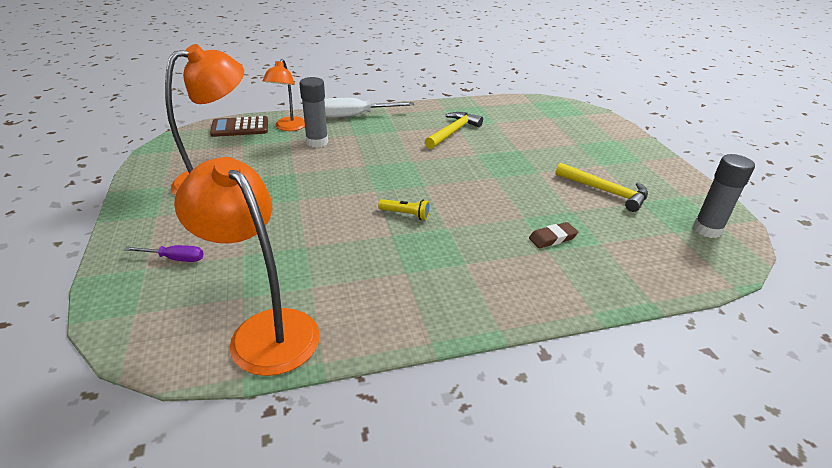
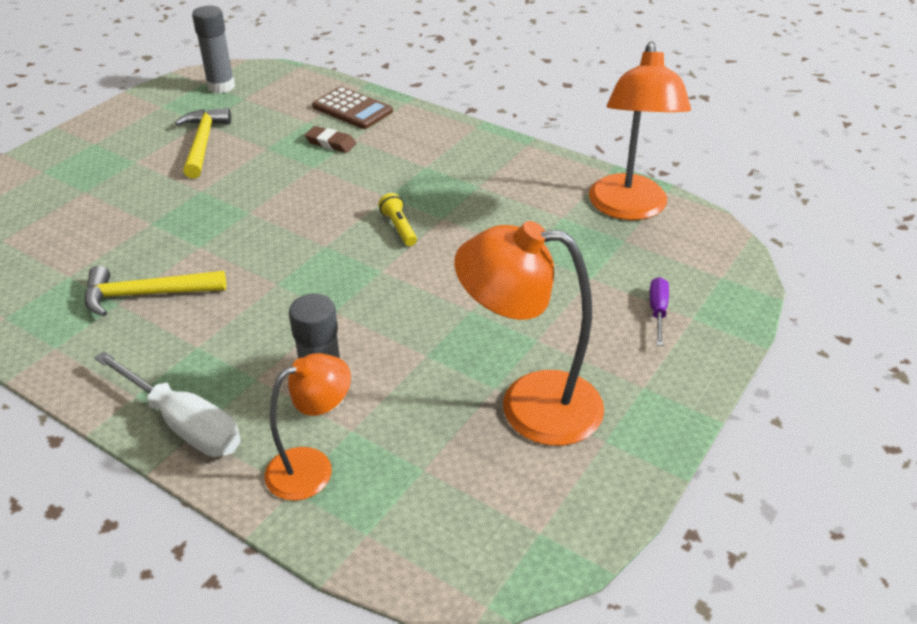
camera: 130 degrees left, 5 degrees up
purple screwdriver [124,245,203,262] -> purple screwdriver turned 45 degrees clockwise [650,277,669,346]
brown calculator [210,116,268,137] -> brown calculator moved to [312,87,393,129]

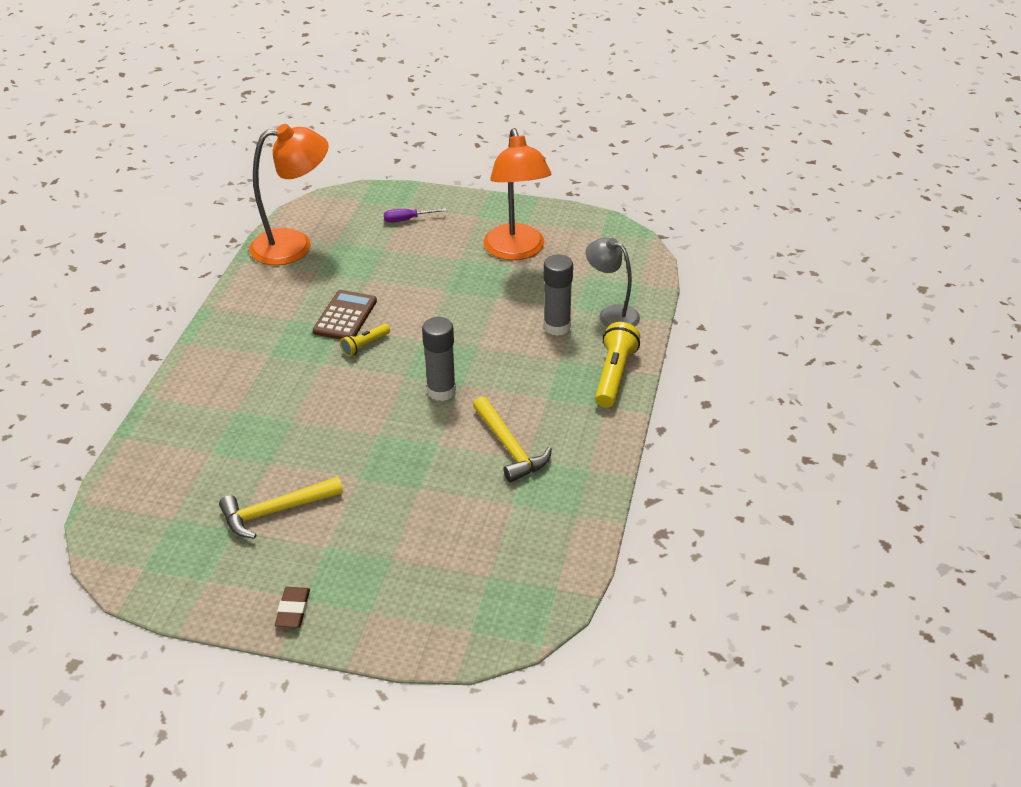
camera: 110 degrees left, 0 degrees up
white screwdriver [95,351,241,457] -> yellow flashlight [595,322,640,408]
grey glue stick [192,6,235,93] -> grey glue stick moved to [422,317,456,401]
orange lamp [265,353,351,501] -> grey lamp [586,238,640,327]
brown eraser [305,126,356,153] -> brown eraser moved to [275,587,310,628]
brown calculator [312,87,393,129] -> brown calculator moved to [313,290,377,340]

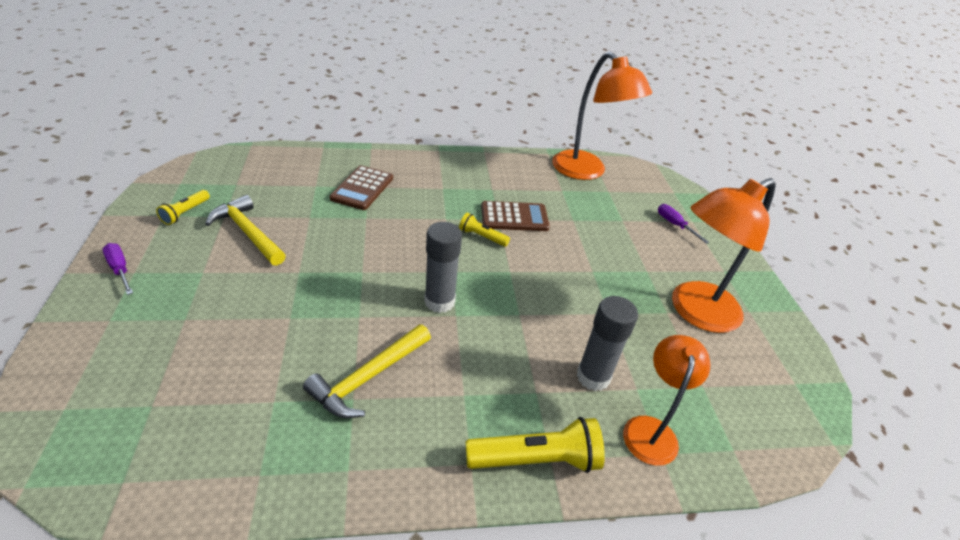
camera: 65 degrees right, 0 degrees up
brown eraser [275,587,310,628] -> purple screwdriver [102,243,133,295]
grey lamp [586,238,640,327] -> orange lamp [623,335,710,466]
none -> yellow flashlight [156,190,210,225]
none -> brown calculator [330,165,393,210]

